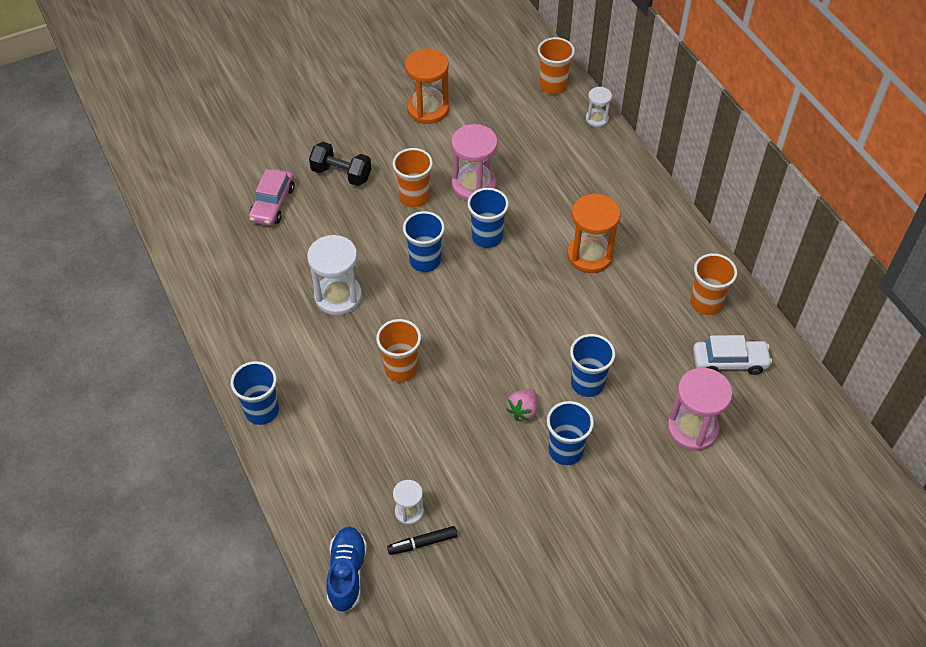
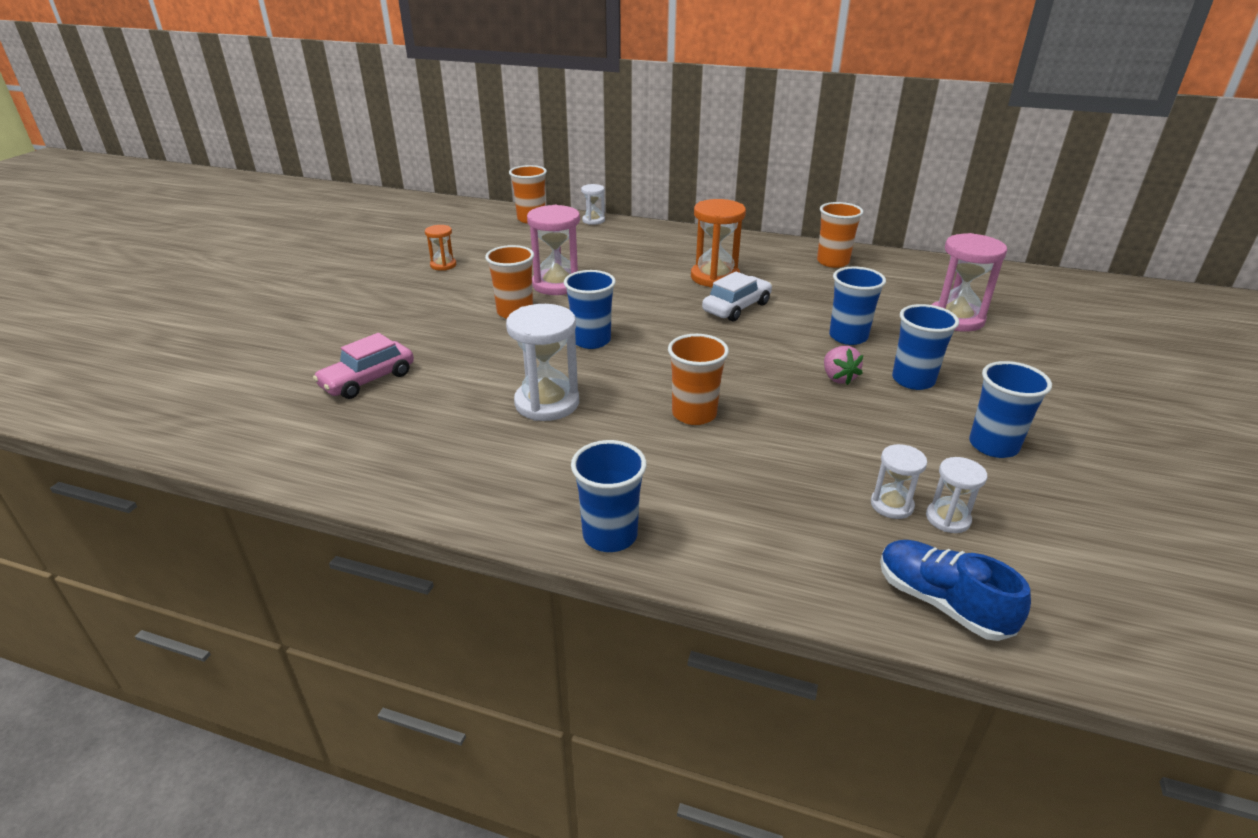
camera: 45 degrees left, 20 degrees down
pink car [249,169,295,226] -> pink car turned 75 degrees clockwise [313,333,414,399]
black dumbbell [309,142,371,186] -> none
black marker [387,526,458,555] -> white hourglass [926,457,987,533]
orange hourglass [405,48,449,124] -> orange hourglass [425,225,456,271], size x0.54
blue cup [467,188,509,248] -> blue cup moved to [969,361,1052,458]
white car [693,335,772,375] -> white car moved to [702,271,772,322]

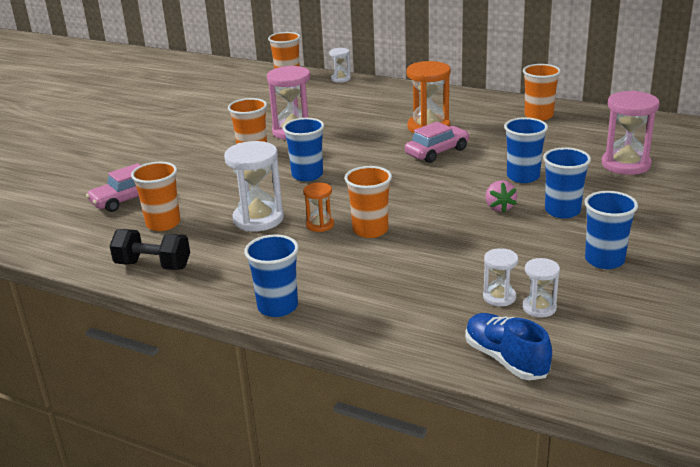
camera: 10 degrees right, 5 degrees down
orange hourglass [425,225,456,271] -> orange hourglass moved to [303,182,334,232]
white car [702,271,772,322] -> pink car [405,122,470,163]
none -> black dumbbell [110,229,190,270]
none -> orange cup [131,162,180,231]

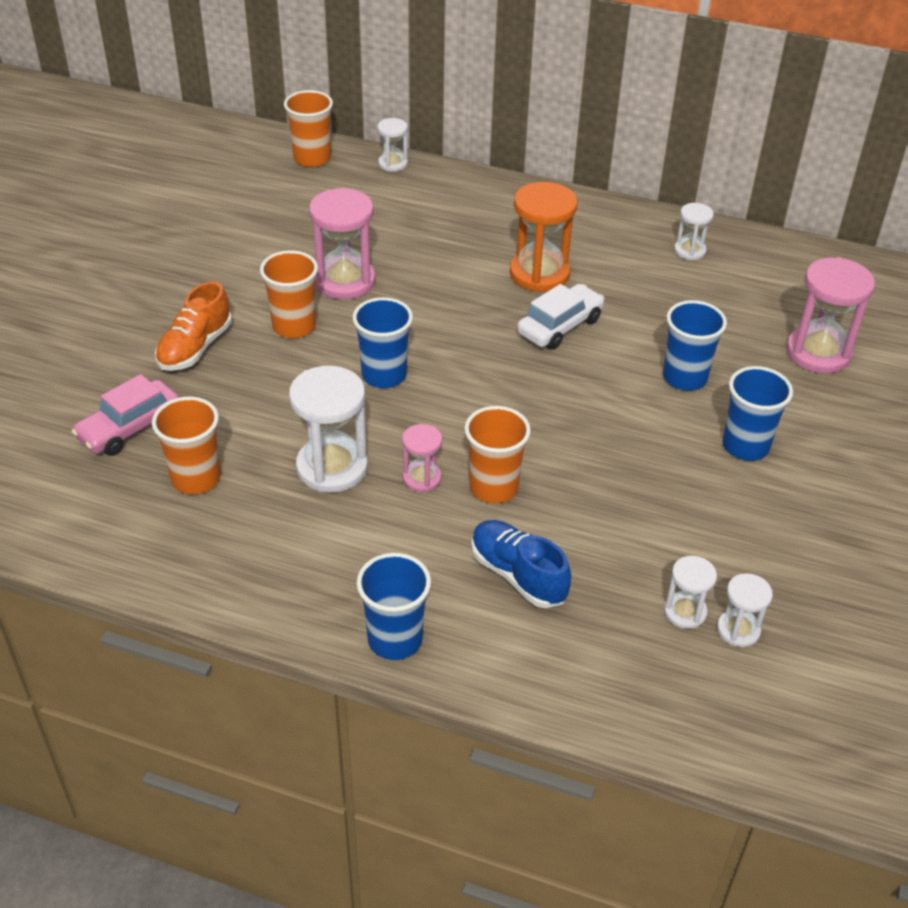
camera: 10 degrees left, 15 degrees up
black dumbbell [110,229,190,270] -> none
orange hourglass [303,182,334,232] -> pink hourglass [402,424,442,492]
pink car [405,122,470,163] -> white car [517,284,605,350]
blue shoe [465,313,552,380] -> blue shoe moved to [471,520,571,608]
pink strawberry [485,180,517,213] -> none
orange cup [523,64,561,121] -> white hourglass [674,203,714,260]
blue cup [585,191,638,269] -> none
none -> orange shoe [155,281,232,371]

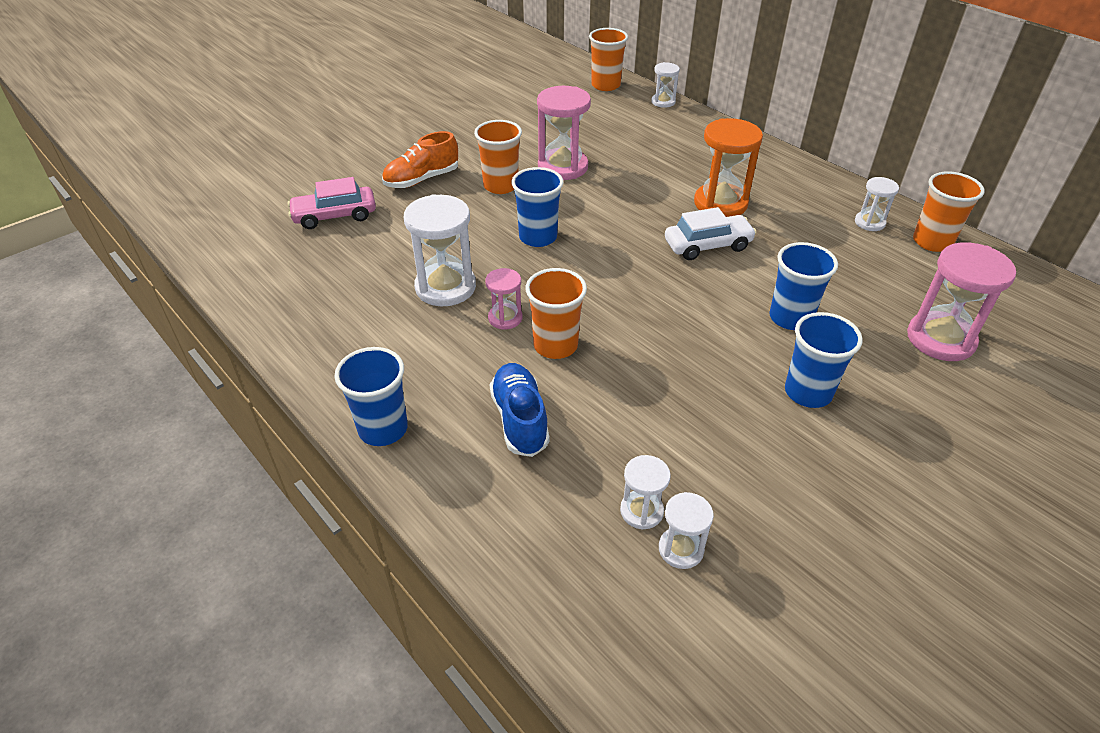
camera: 30 degrees right, 0 degrees up
orange cup [152,397,220,494] -> orange cup moved to [913,172,985,252]

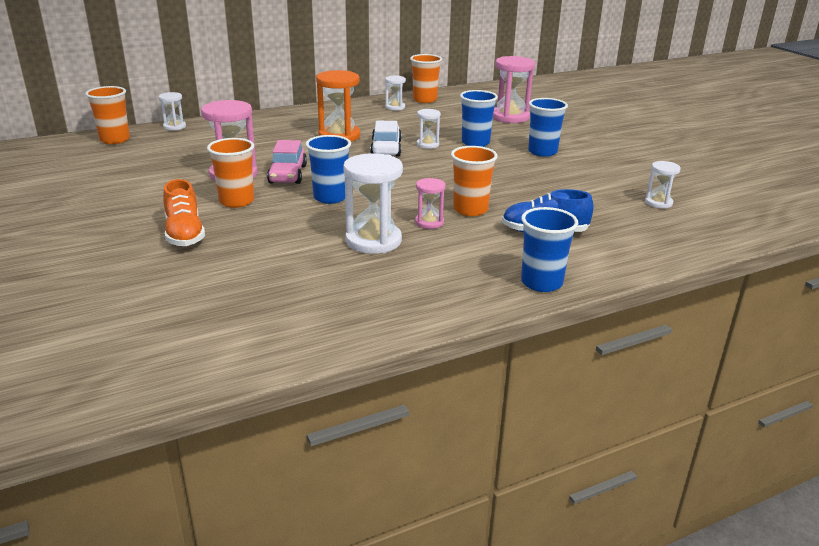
camera: 75 degrees left, 15 degrees down
pink car [288,177,376,229] -> pink car moved to [267,140,307,184]
white hourglass [620,455,671,529] -> white hourglass moved to [416,109,441,149]

